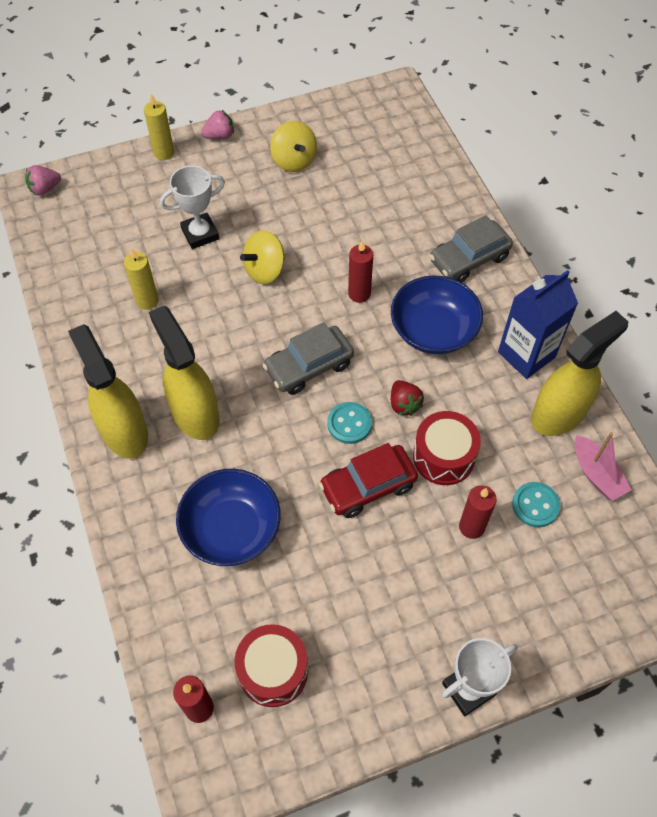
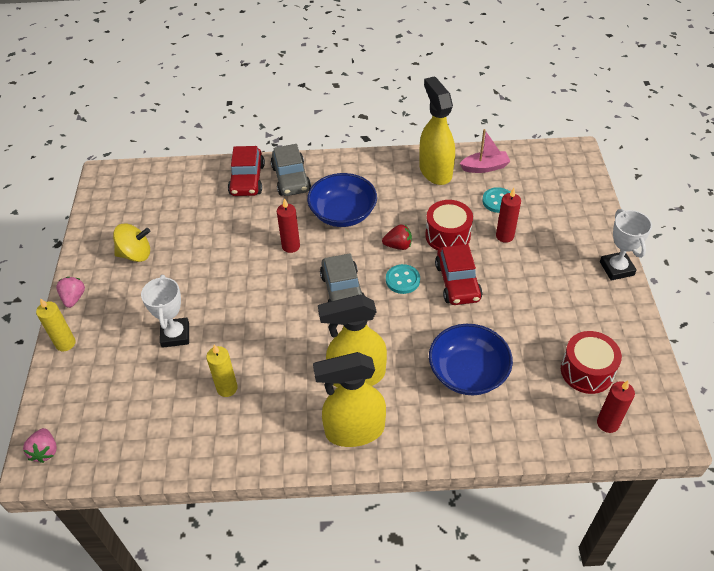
camera: 70 degrees left, 10 degrees down
yellow spinning top [240,230,285,284] -> none
blue carton [498,270,578,379] -> none
none -> red car [228,146,265,196]

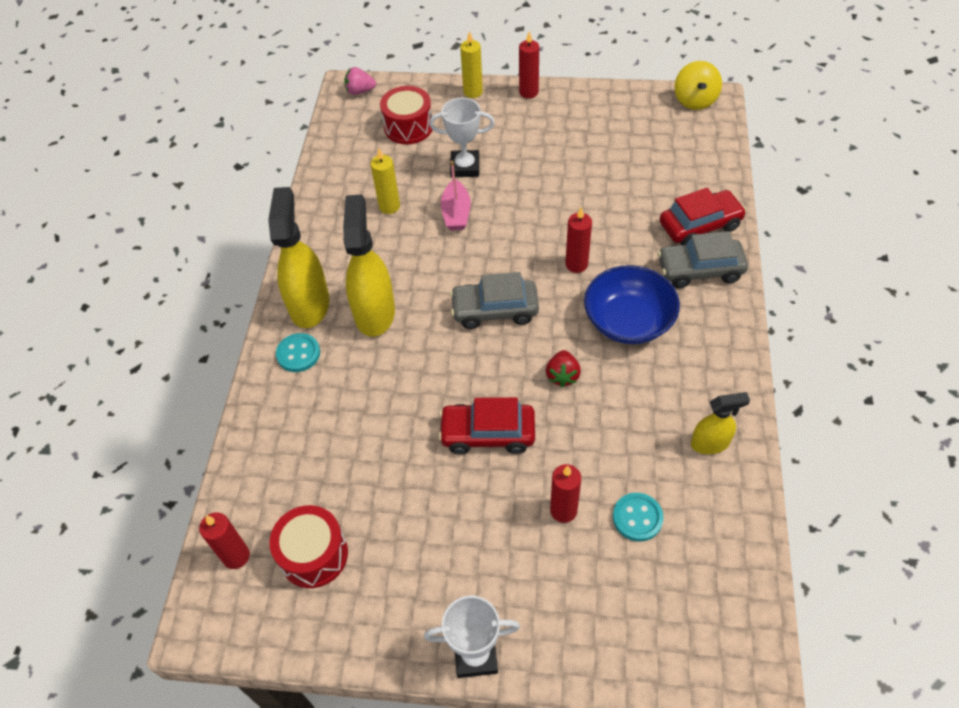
camera: 100 degrees right, 5 degrees up
pink strawberry [56,277,85,308] -> red candle [519,31,539,98]
yellow spinning top [113,224,150,262] -> yellow spinning top moved to [675,61,722,110]
red car [228,146,265,196] -> red car turned 150 degrees clockwise [660,188,747,245]
turquoise button [386,264,420,294] -> turquoise button moved to [276,333,320,372]
yellow spray bottle [419,76,455,185] -> yellow spray bottle [691,392,750,454], size x0.56
red drum [425,200,473,251] -> red drum moved to [380,86,432,144]
blue bowl [429,324,513,395] -> none
pink boat [460,129,511,173] -> pink boat moved to [441,161,471,231]

